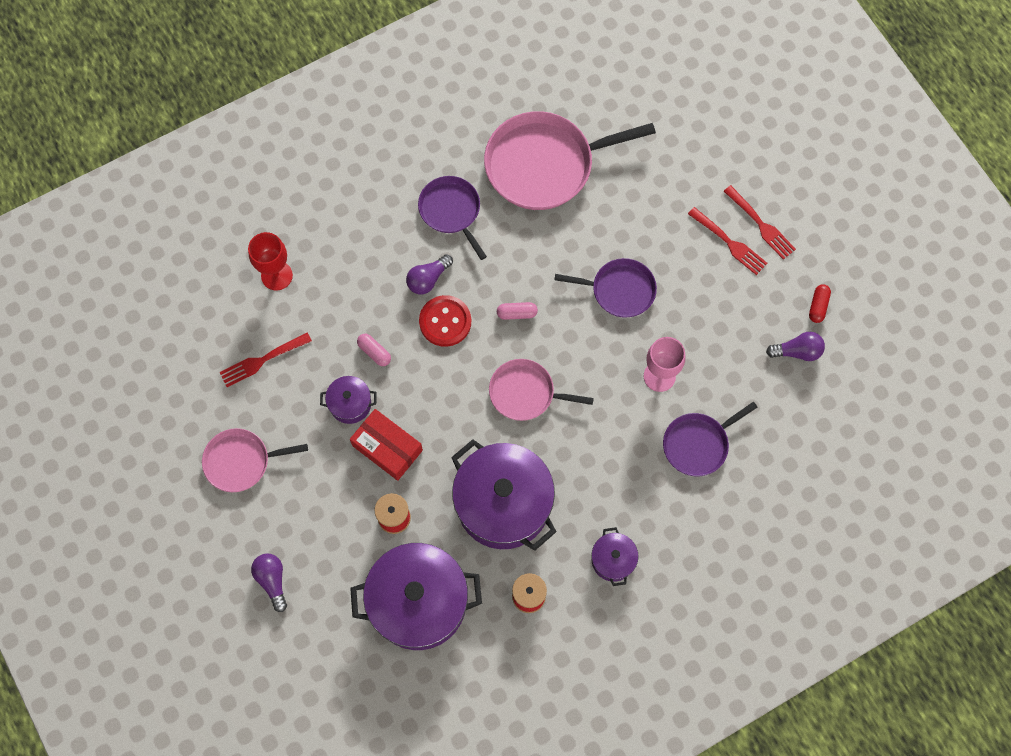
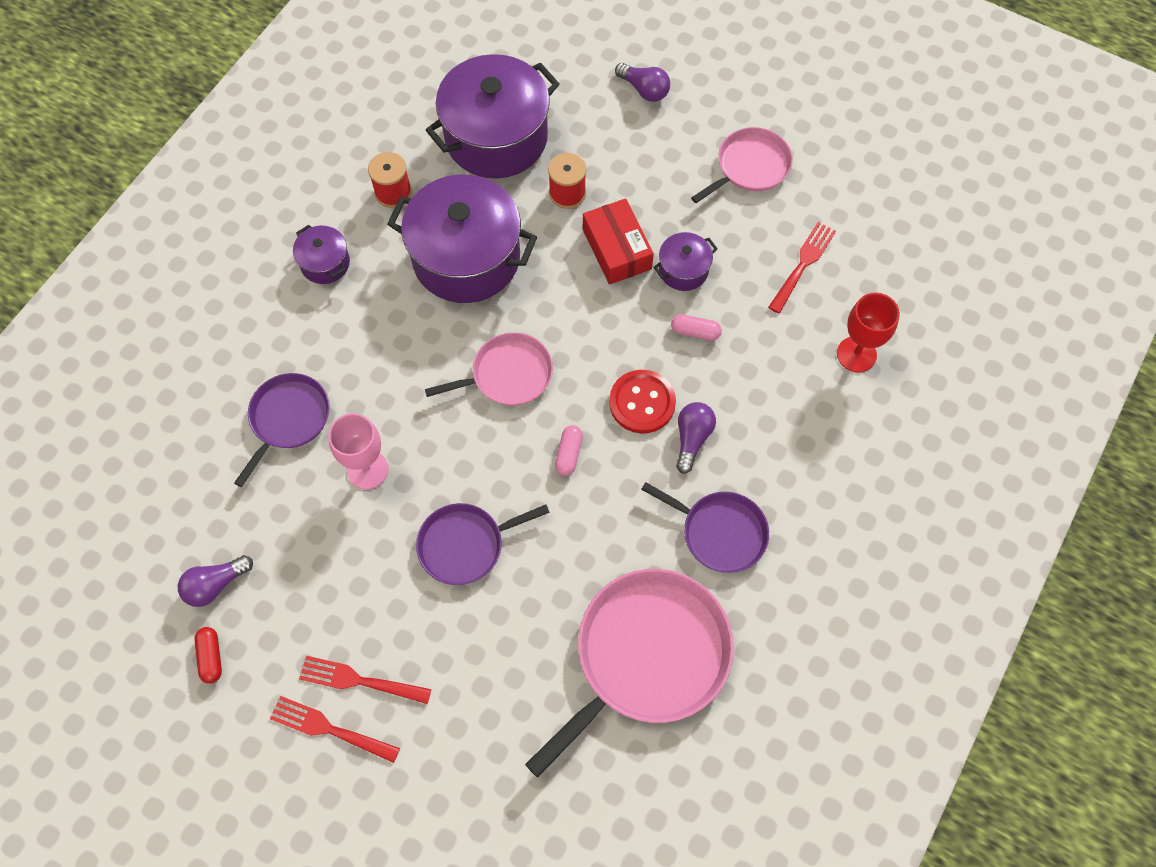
camera: 150 degrees right, 5 degrees down
red box [350,409,423,481] -> red box turned 60 degrees clockwise [583,198,654,285]
pink capsule [497,302,538,320] -> pink capsule turned 45 degrees counterclockwise [555,425,583,476]

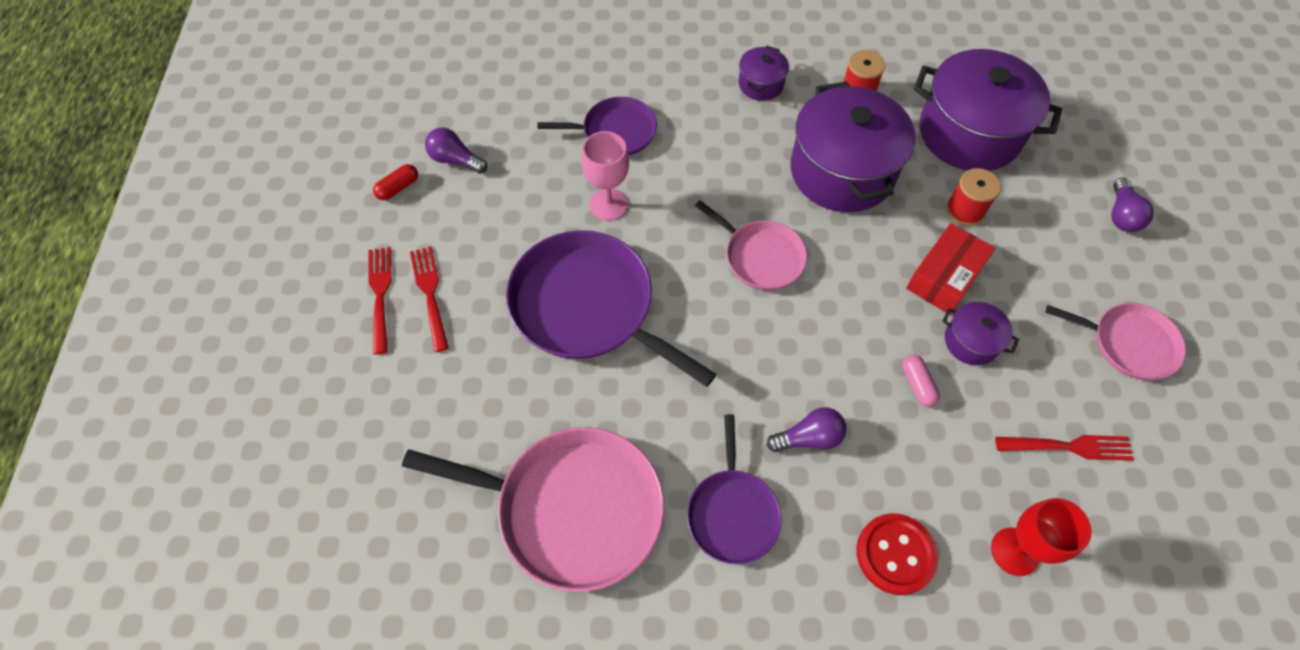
camera: 60 degrees right, 5 degrees down
purple pan [416,503,550,585] -> purple pan [506,230,716,387], size x1.75
pink capsule [555,425,583,476] -> none
red button [609,370,676,434] -> red button moved to [857,513,938,595]

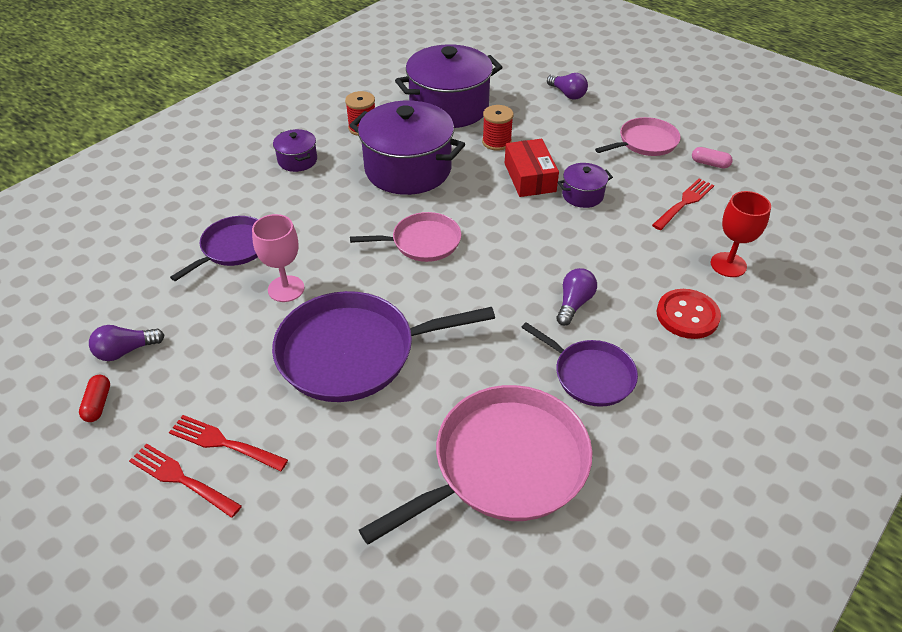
camera: 50 degrees left, 15 degrees down
pink capsule [902,354,940,407] -> pink capsule moved to [692,147,733,169]

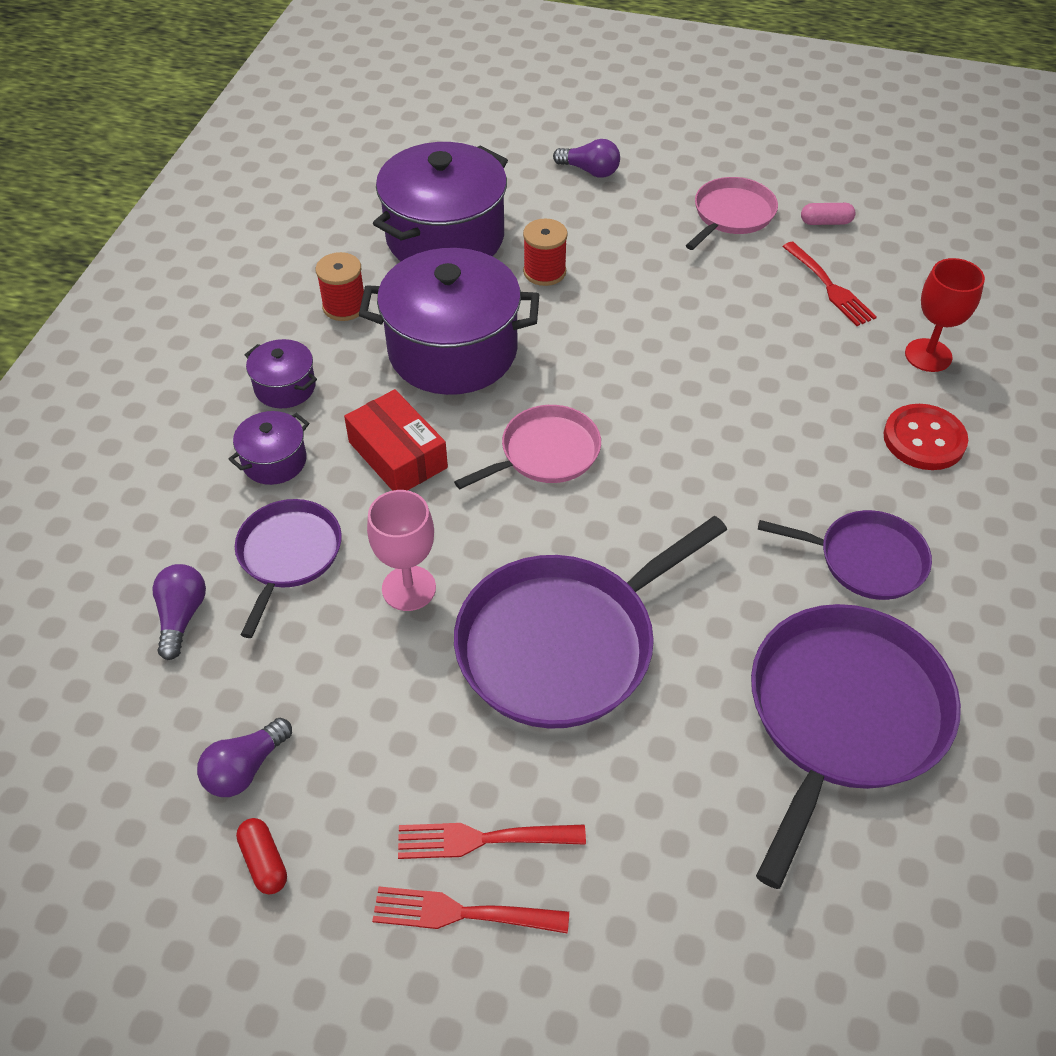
camera: 25 degrees left, 5 degrees up
pink pan [359,385,592,545] -> purple pan [751,604,961,889]
red box [505,139,559,197] -> red box moved to [344,389,448,491]
purple light bulb [556,268,597,326] -> purple light bulb moved to [152,564,206,660]
purple pot [557,163,613,208] -> purple pot moved to [228,411,309,485]
red fork [652,179,714,230] -> red fork turned 135 degrees clockwise [782,242,877,326]

